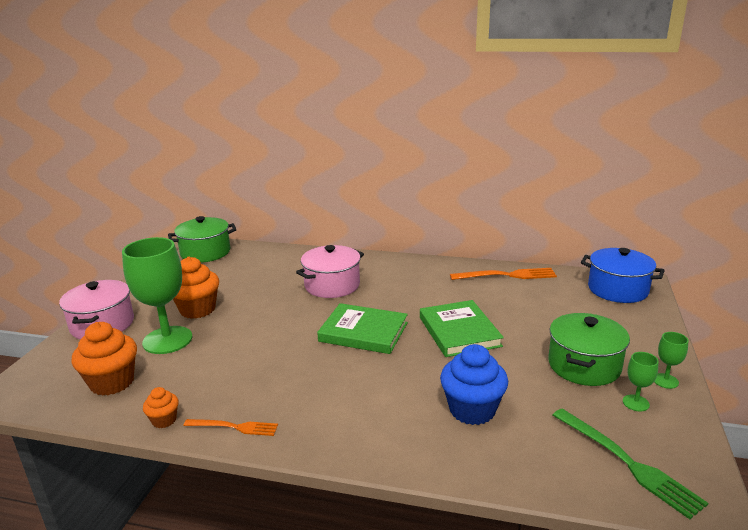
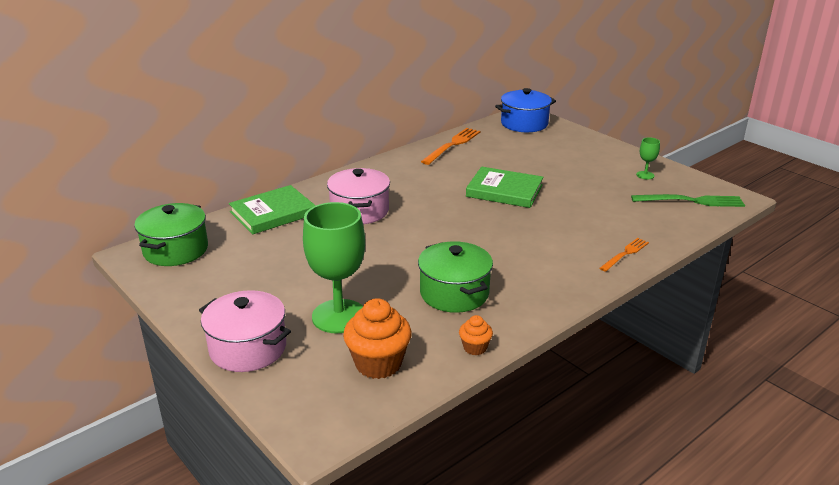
camera: 55 degrees left, 5 degrees up
orange cupcake [173,257,219,319] -> none
orange fork [184,419,278,436] -> orange fork moved to [600,238,649,272]
green book [317,303,408,354] -> green book moved to [229,185,316,234]
blue cupcake [440,344,508,425] -> none
green pot [548,313,630,386] -> green pot moved to [418,241,493,313]
green goblet [654,332,688,389] -> none

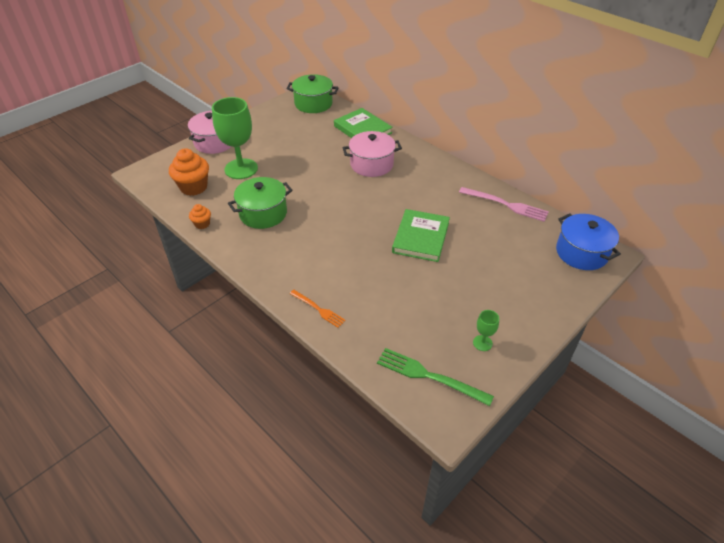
camera: 85 degrees right, 15 degrees up
orange fork [421,128,481,165] -> pink fork [459,187,549,222]
green fork [631,194,745,207] -> green fork turned 120 degrees clockwise [377,348,494,406]

